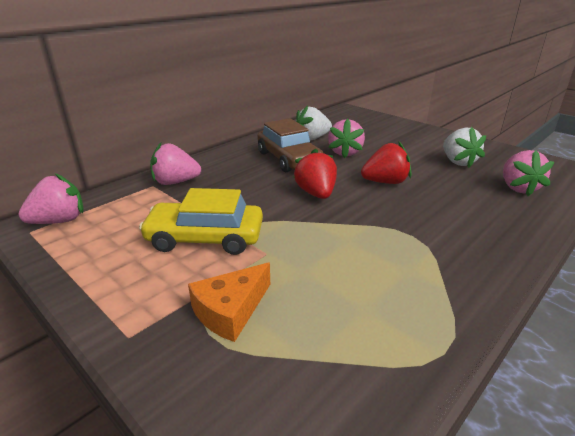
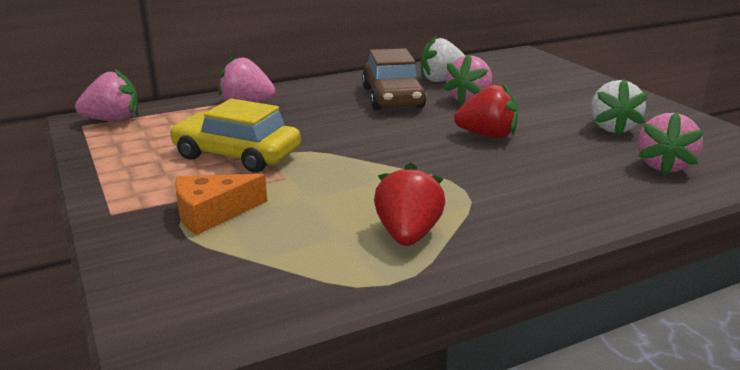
camera: 20 degrees right, 5 degrees down
red strawberry [293,149,337,199] -> red strawberry moved to [374,162,445,246]

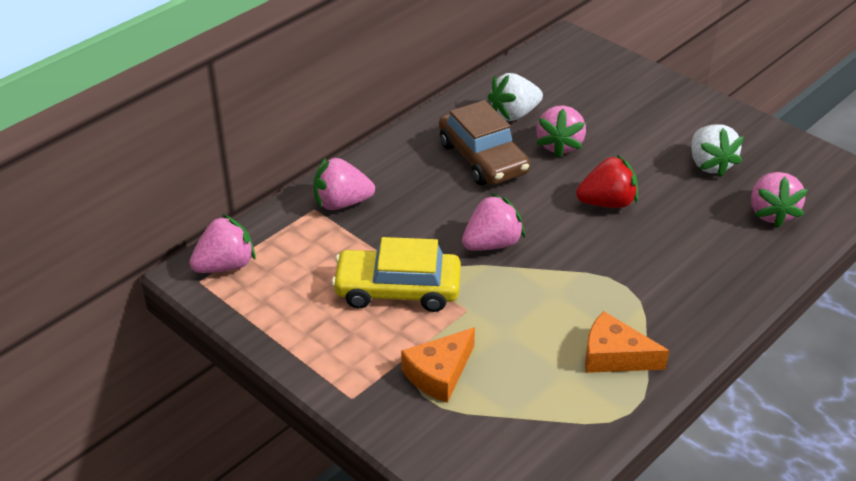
camera: 20 degrees left, 15 degrees up
red strawberry [374,162,445,246] -> orange cheese [585,311,669,373]
none -> pink strawberry [462,193,525,251]

